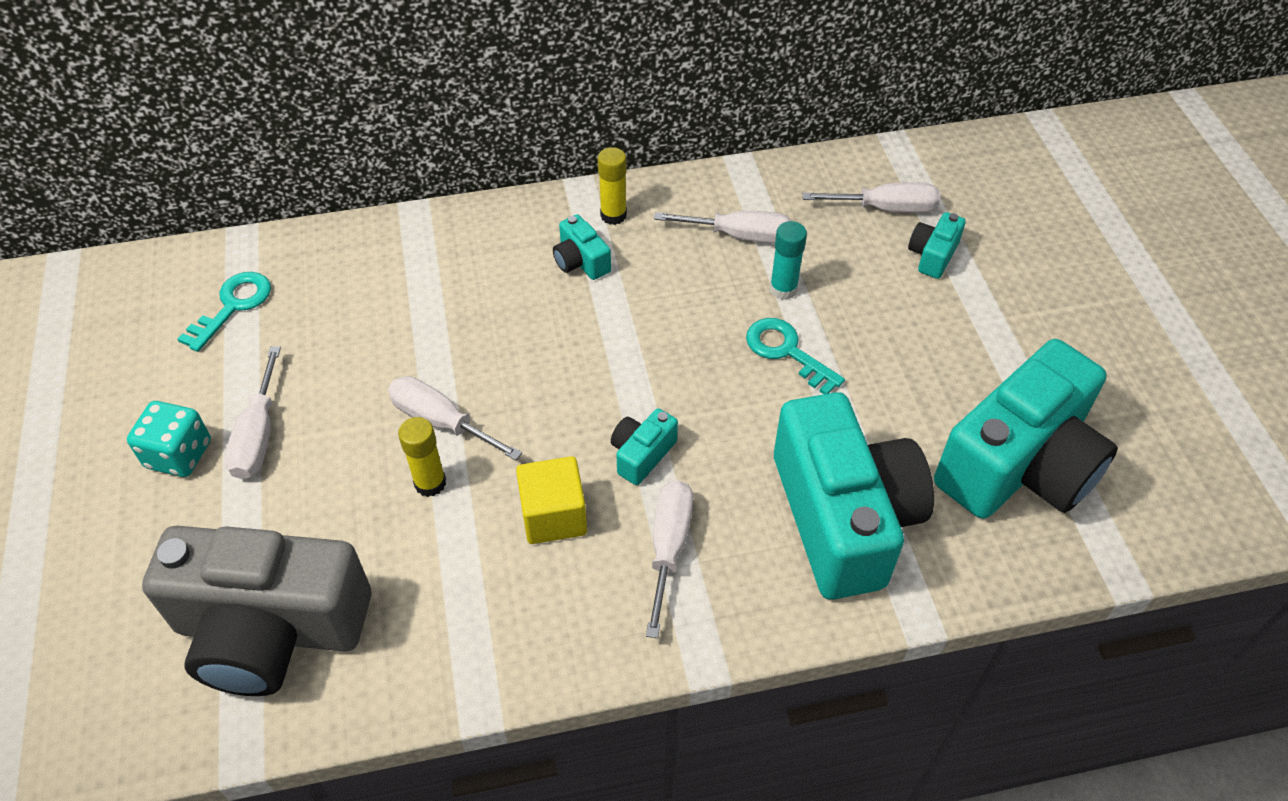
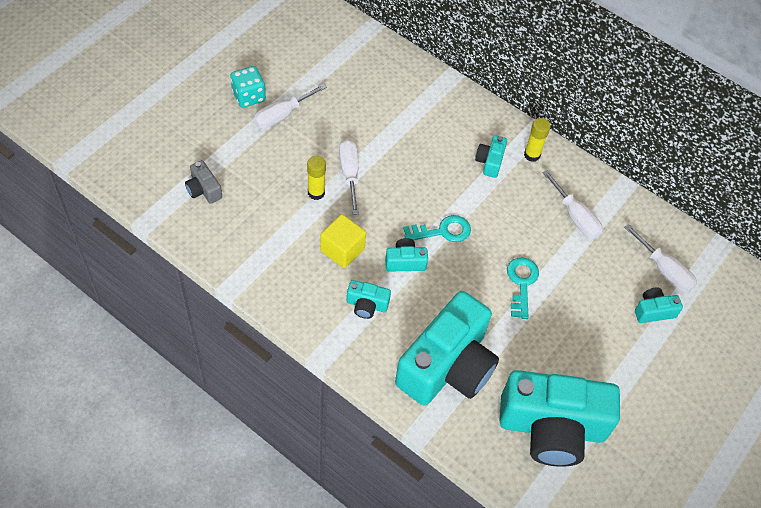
camera: 45 degrees right, 5 degrees up
grey camera [142,526,372,696] -> grey camera [185,160,222,204], size x0.41
turquoise key [177,272,271,352] -> turquoise key moved to [403,215,471,242]
white screwdriver [646,480,693,638] -> turquoise camera [347,280,391,319]
turquoise glue stick [770,221,807,300] -> none

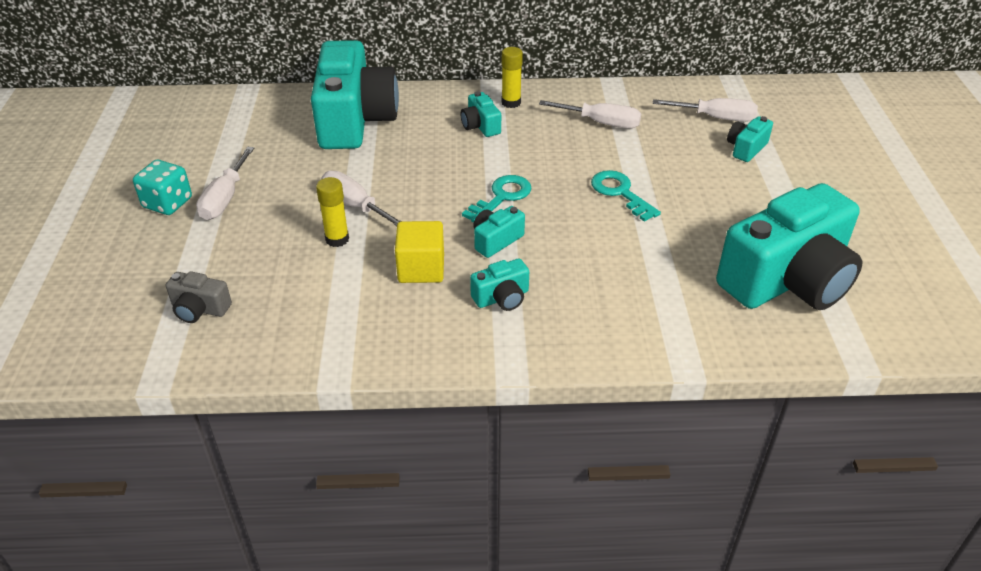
camera: 35 degrees left, 15 degrees down
turquoise camera [395,291,499,406] -> turquoise camera moved to [311,40,399,149]

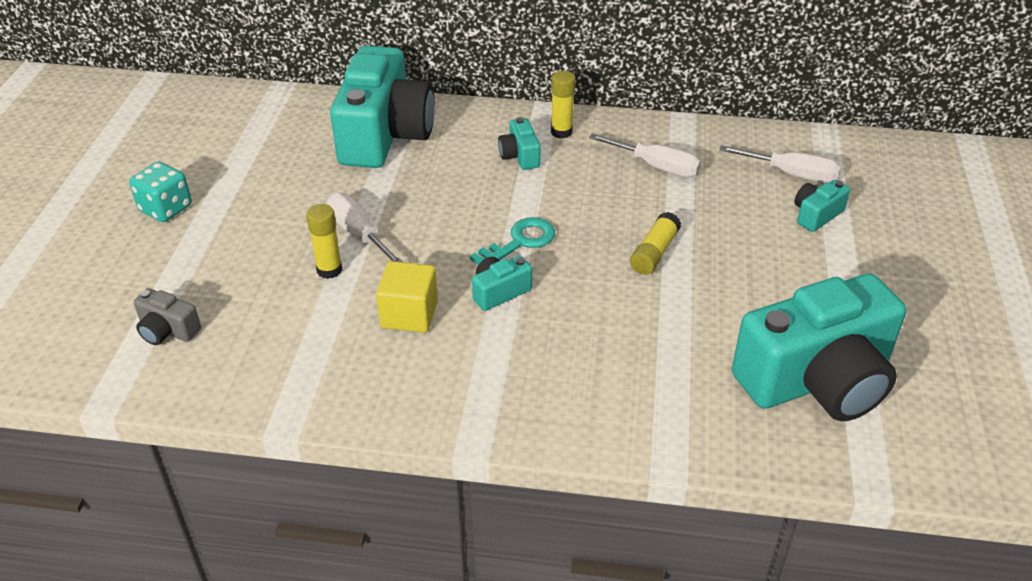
camera: 10 degrees right, 0 degrees up
white screwdriver [196,147,254,220] -> none
turquoise camera [470,258,529,311] -> none
turquoise key [591,170,661,222] -> yellow glue stick [630,212,681,275]

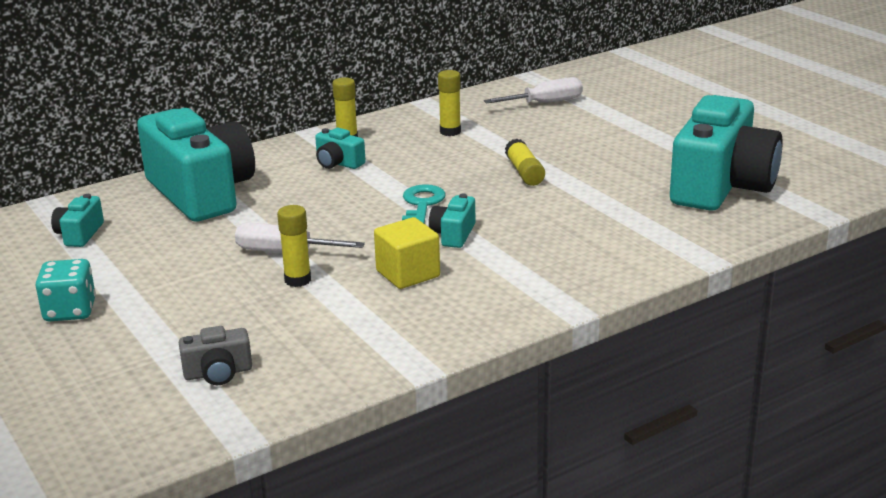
camera: 40 degrees left, 15 degrees down
white screwdriver [589,133,702,177] -> yellow glue stick [438,70,461,136]
turquoise camera [794,180,850,232] -> turquoise camera moved to [51,194,104,247]

